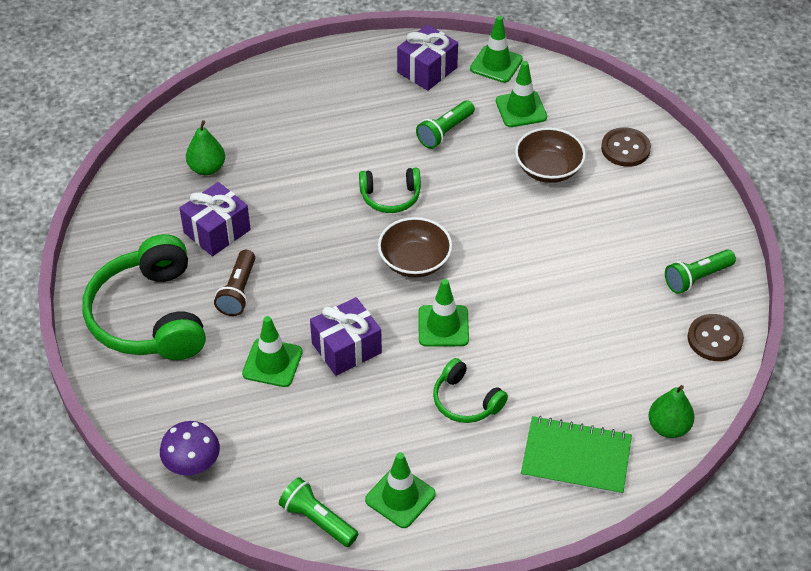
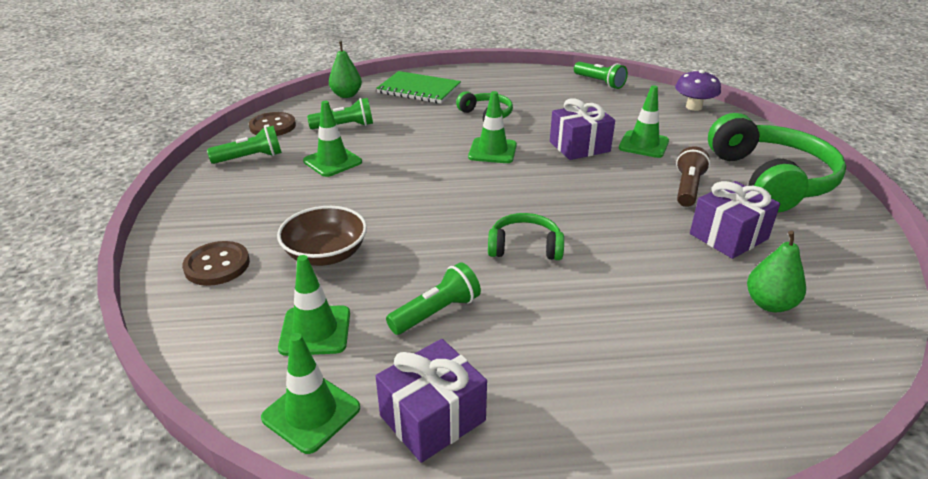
camera: 170 degrees left, 15 degrees down
green traffic cone [365,452,436,528] -> green traffic cone moved to [303,101,362,177]
brown bowl [378,217,452,278] -> none
none -> green flashlight [307,98,373,129]

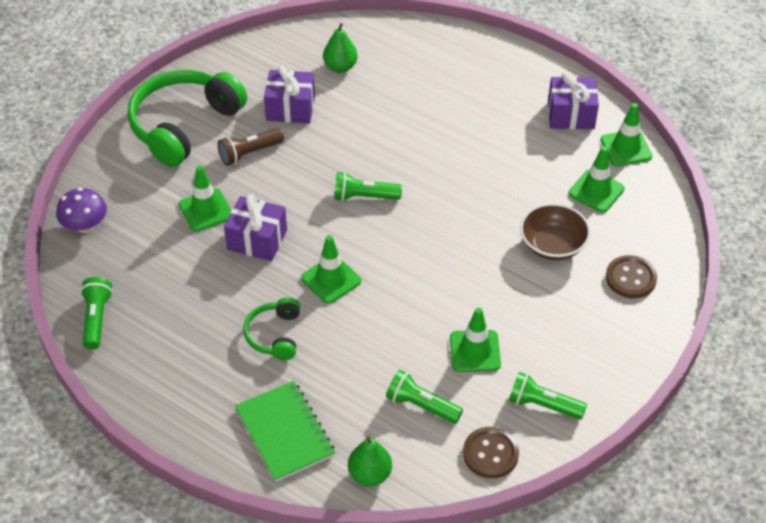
camera: 140 degrees left, 15 degrees up
green flashlight [386,262,481,335] -> green flashlight moved to [335,172,402,201]
green headphones [488,213,564,260] -> none

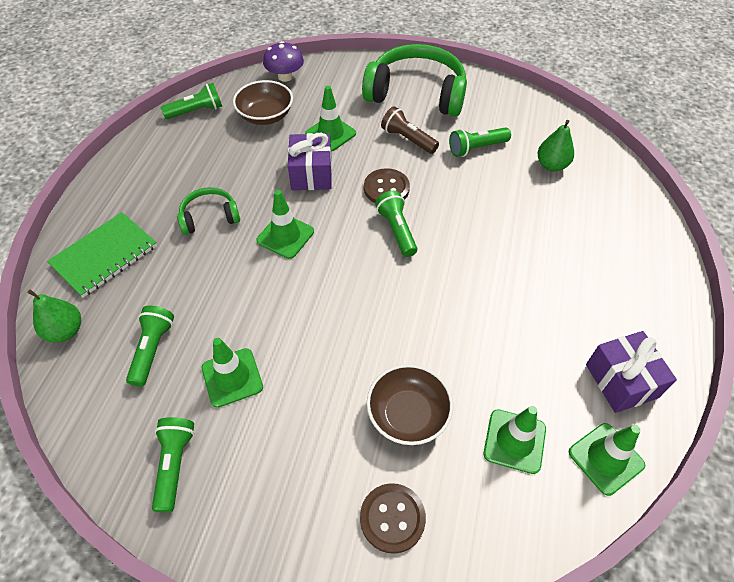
camera: 70 degrees right, 5 degrees up
purple gift [264,65,315,124] -> green flashlight [449,127,511,157]
brown button [463,427,519,478] -> brown button moved to [364,168,410,203]
none -> brown bowl [233,80,293,125]

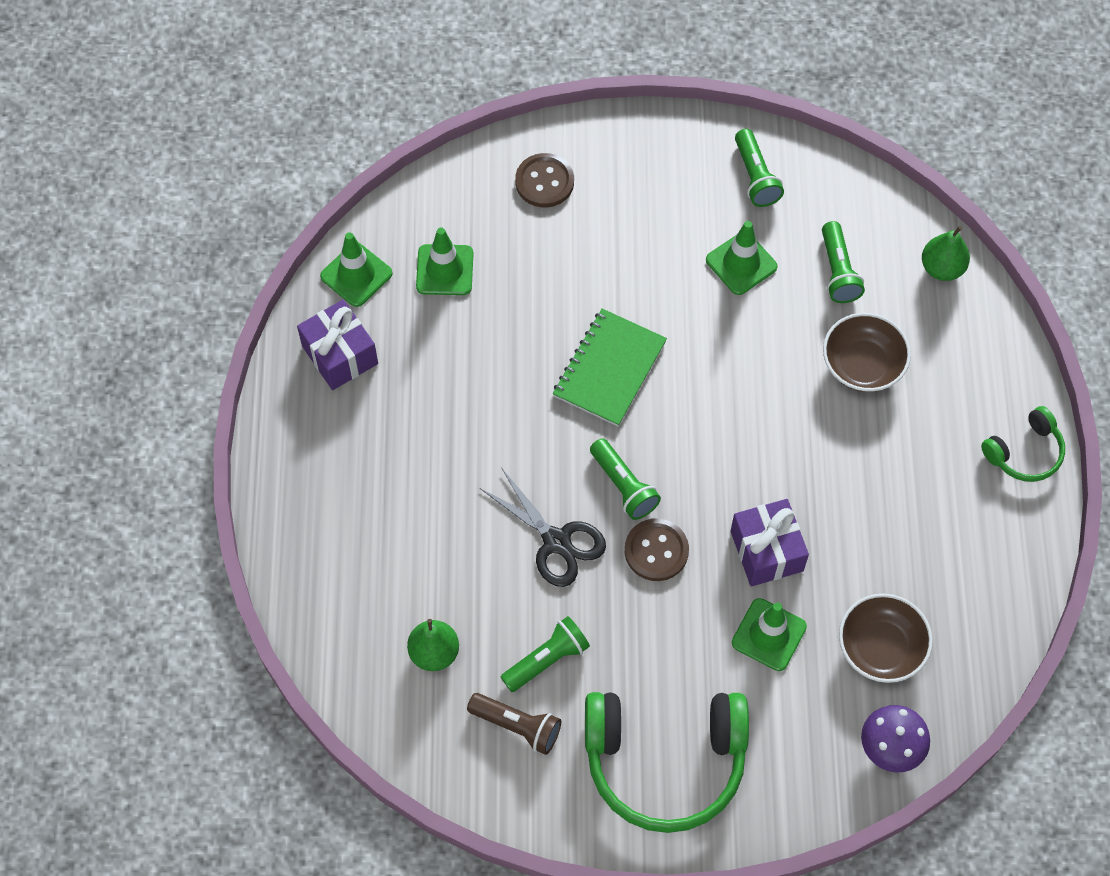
camera: 165 degrees right, 10 degrees up
green notebook [47,212,157,298] -> green notebook moved to [553,308,667,426]
green flashlight [161,83,222,119] -> none
green headphones [177,187,240,235] -> green headphones moved to [981,406,1065,482]
green traffic cone [256,190,314,259] -> none
brown bowl [367,364,453,445] -> brown bowl moved to [823,313,911,392]
brown flashlight [381,106,439,154] -> brown flashlight moved to [467,693,561,755]
none -> black scissors [480,469,606,587]

